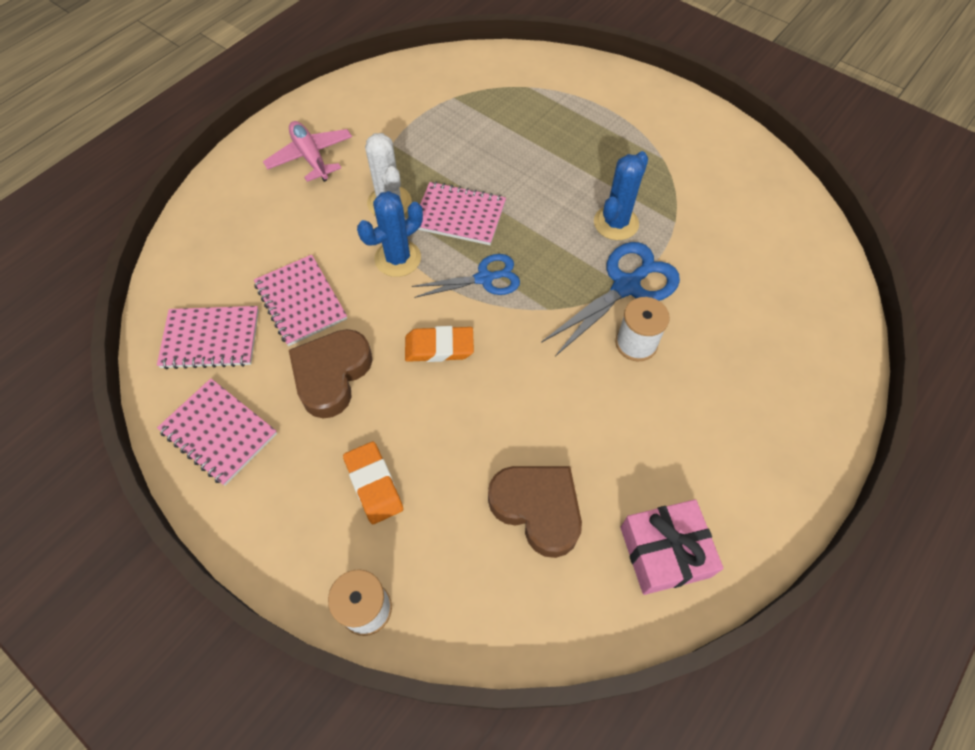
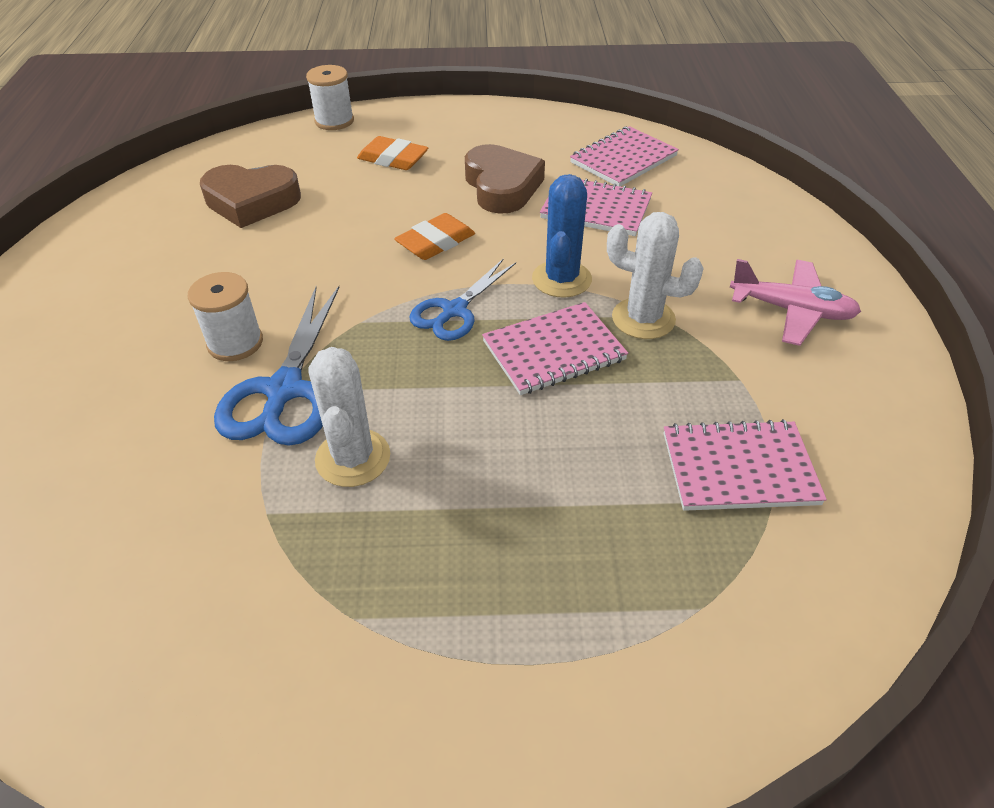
camera: 140 degrees right, 15 degrees down
pink notebook [157,378,277,486] -> pink notebook moved to [664,419,827,511]
blue cactus [594,151,649,240] -> white cactus [309,347,390,487]
pink gift [620,499,724,595] -> none

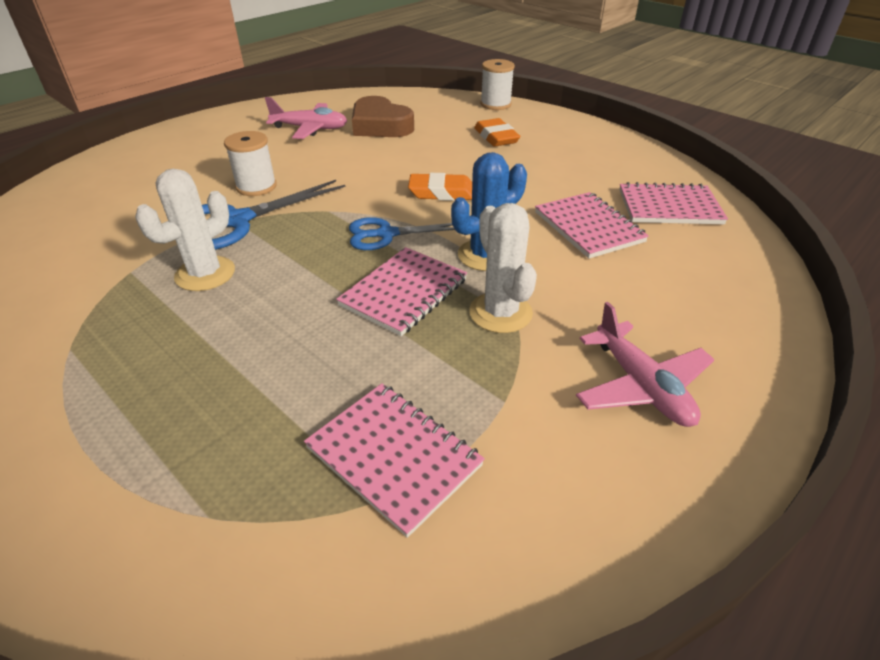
camera: 45 degrees right, 5 degrees down
brown heart [465,144,545,214] -> none
pink notebook [482,302,628,395] -> pink notebook turned 75 degrees counterclockwise [336,247,467,336]
none -> pink plane [265,97,347,139]

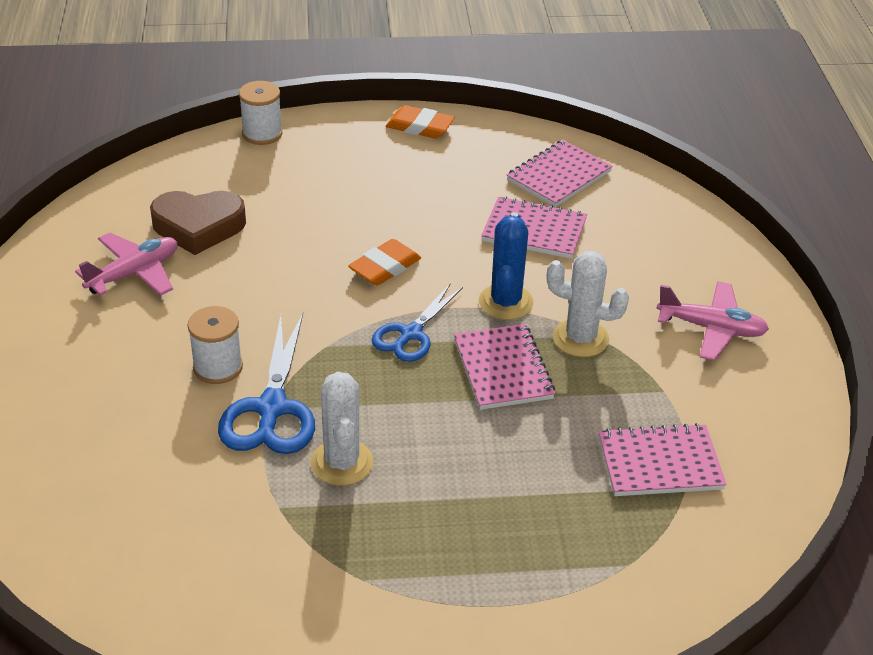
camera: 50 degrees left, 0 degrees up
orange eraser [474,118,520,147] -> orange eraser moved to [386,105,455,139]

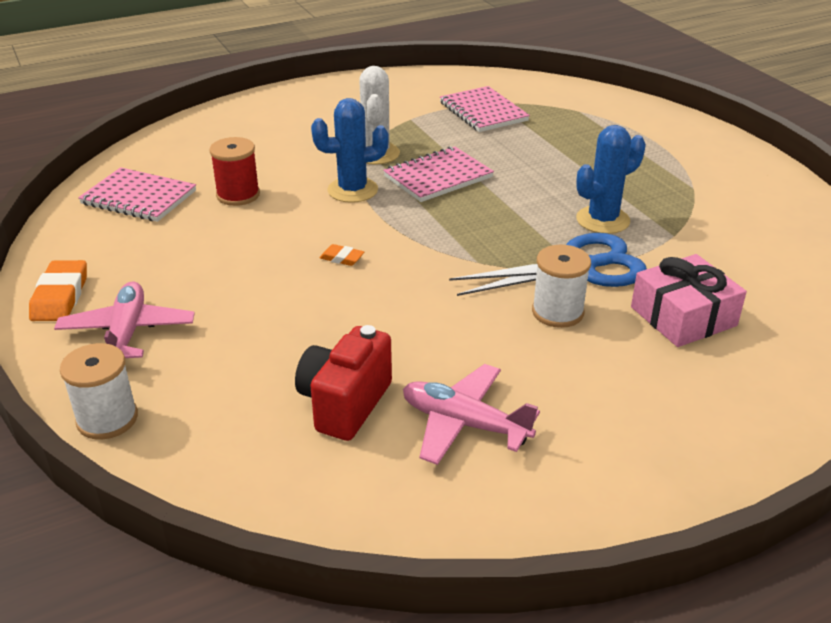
camera: 110 degrees left, 5 degrees down
brown heart [150,191,246,255] -> red camera [295,325,392,441]
white cactus [311,372,373,486] -> blue cactus [576,125,646,234]
orange eraser [348,239,421,285] -> orange eraser [320,244,364,266], size x0.54
blue scissors [372,283,463,362] -> none
pink notebook [481,196,587,259] -> red spool [209,137,260,206]
pink plane [656,281,769,361] -> pink plane moved to [54,281,195,358]
none -> pink gift [631,254,747,347]

